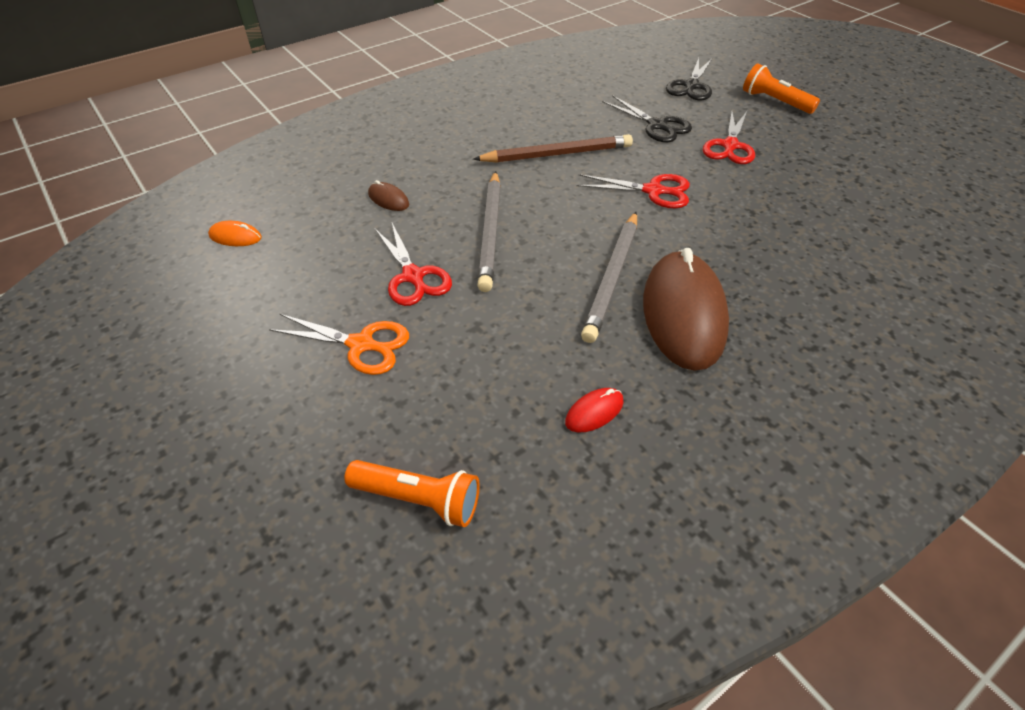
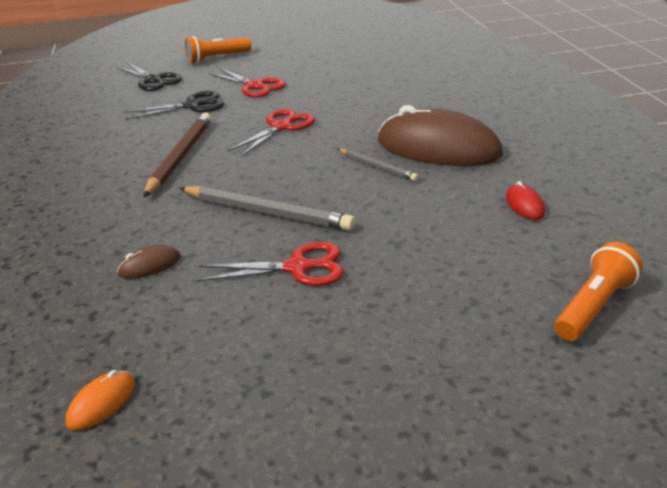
camera: 65 degrees left, 15 degrees down
orange scissors [269,314,409,375] -> none
grey pencil [581,212,637,343] -> grey pencil [338,149,419,181], size x0.57

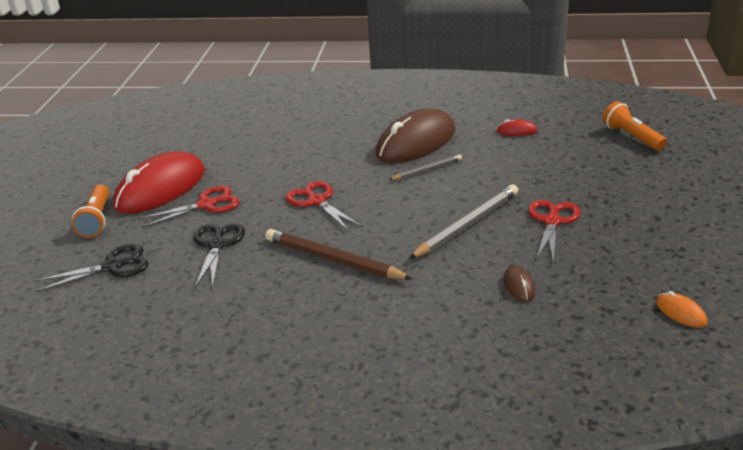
camera: 70 degrees left, 0 degrees up
none -> red mouse [113,151,205,214]

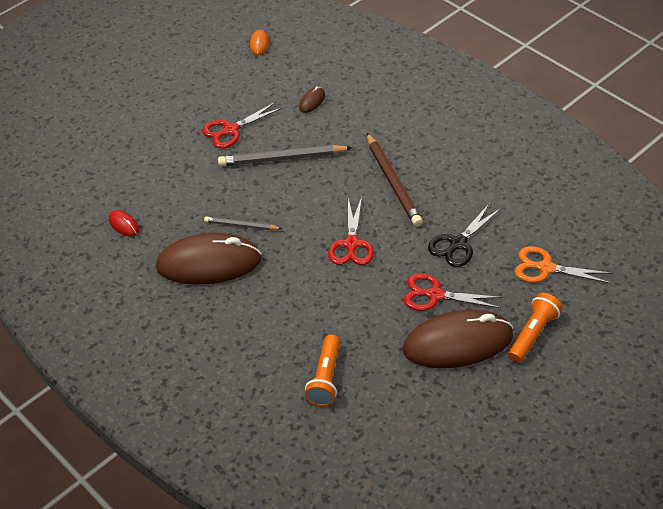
camera: 140 degrees left, 15 degrees up
black scissors [34,244,148,292] -> orange scissors [515,246,613,284]
red mouse [113,151,205,214] -> brown mouse [403,310,513,368]
orange flashlight [602,101,667,151] -> orange flashlight moved to [305,334,340,407]

